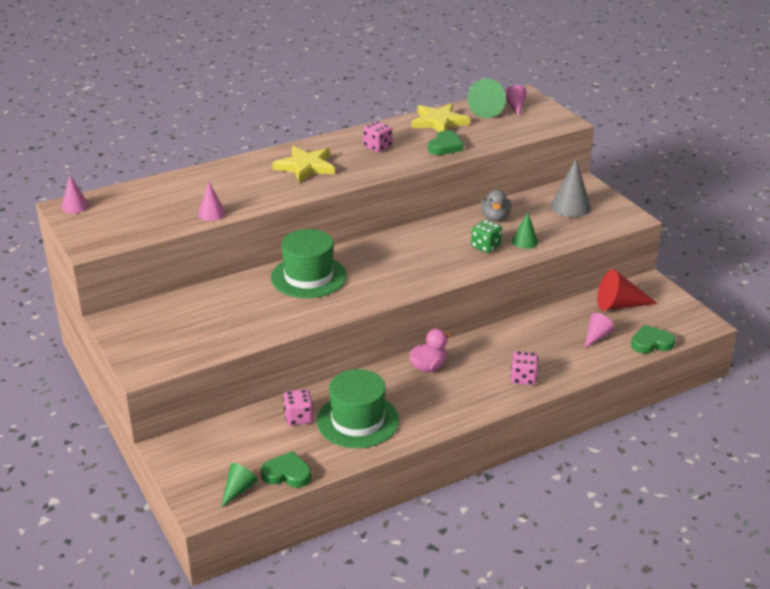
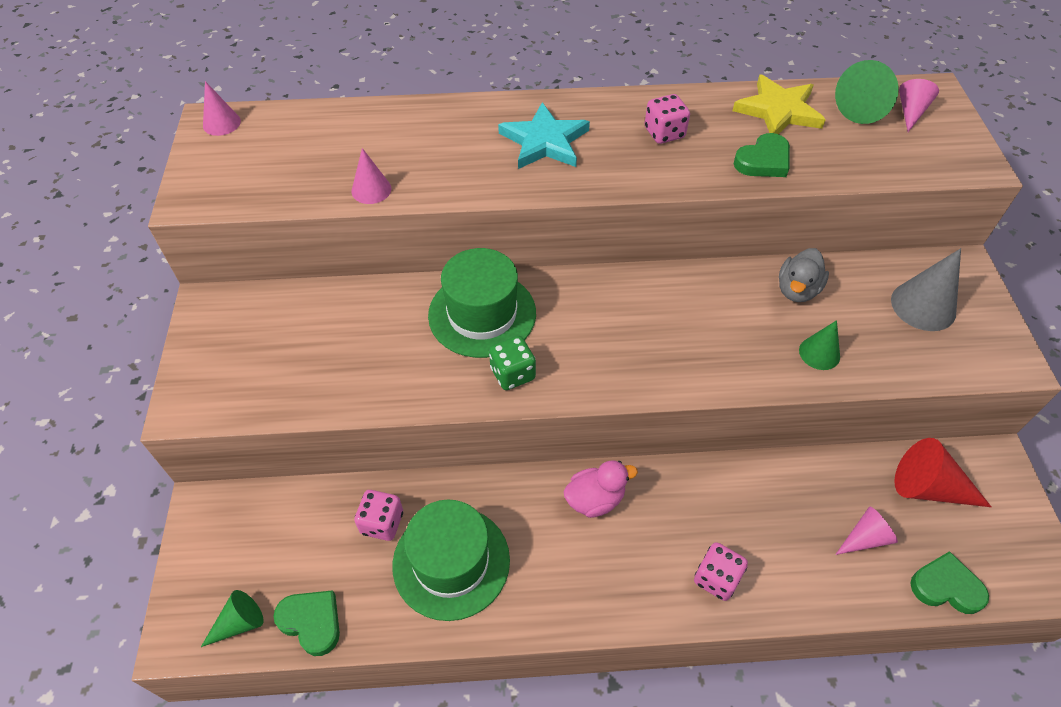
camera: 25 degrees right, 20 degrees up
yellow star [272,146,335,183] -> turquoise star [498,102,590,169]
green dice [471,220,502,253] -> green dice moved to [489,336,536,390]

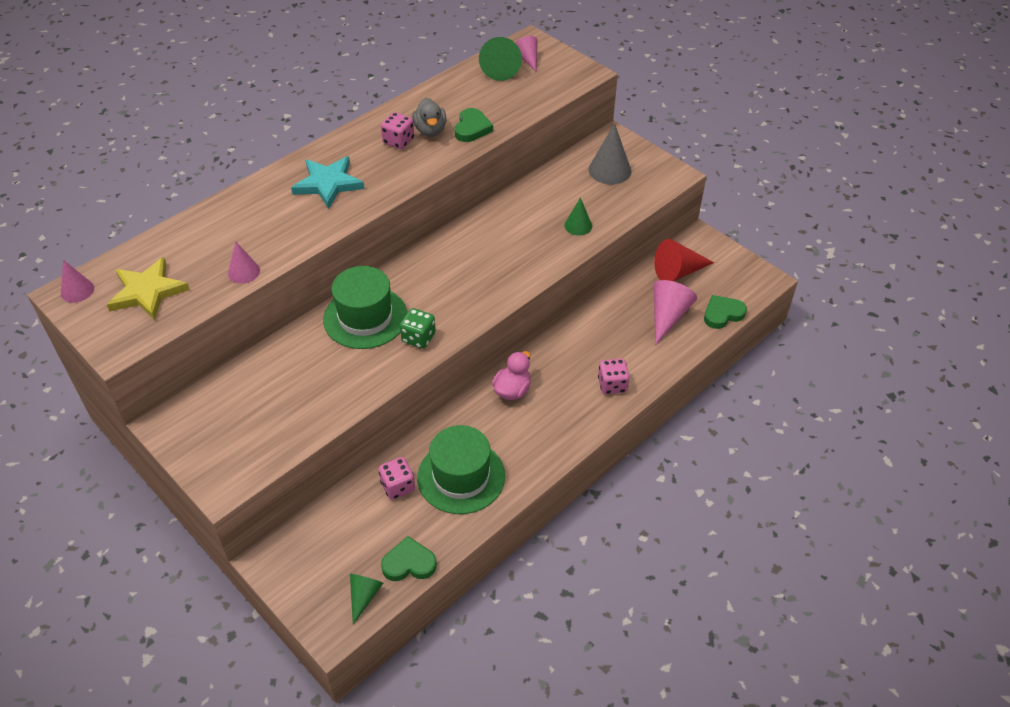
camera: 40 degrees left, 5 degrees down
yellow star [733,75,826,134] -> yellow star moved to [107,257,190,320]
grey duck [779,248,829,302] -> grey duck moved to [412,98,446,137]
pink cone [835,507,898,555] -> pink cone [653,280,697,345], size x1.63

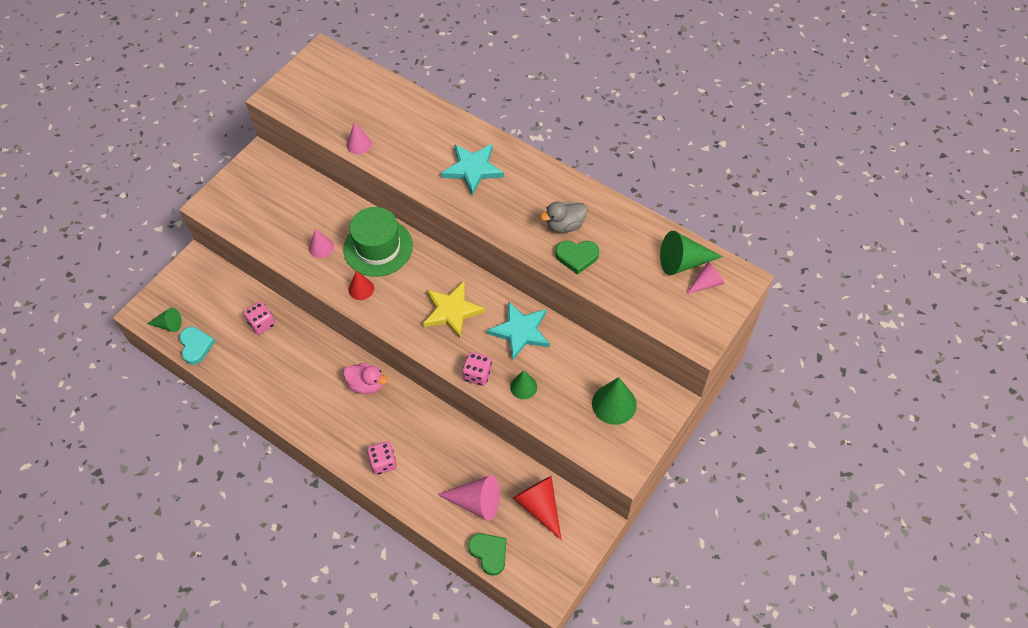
camera: 80 degrees right, 10 degrees up
pink cone [61,260,94,303] -> pink cone moved to [309,228,334,258]
yellow star [107,257,190,320] -> yellow star moved to [423,281,485,338]
pink dice [381,112,414,149] -> pink dice moved to [462,352,492,386]
green heart [381,536,437,581] -> turquoise heart [179,327,215,365]
green dice [400,308,436,349] -> red cone [349,271,374,300]
green hat [417,425,505,514] -> none
grey cone [588,123,631,185] -> green cone [592,377,637,425]
none -> turquoise star [487,301,550,361]

